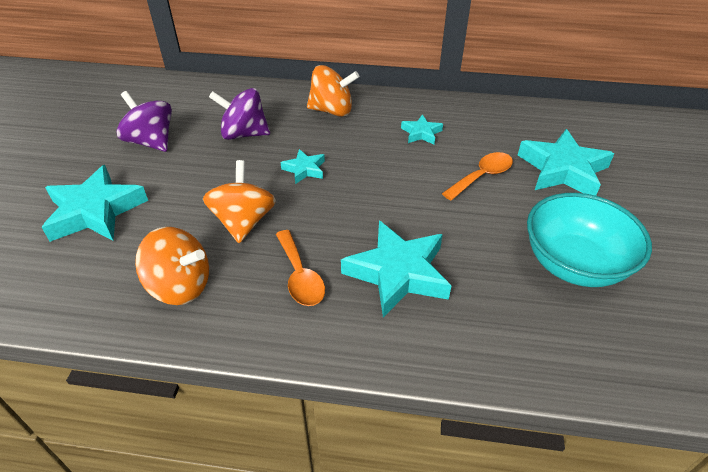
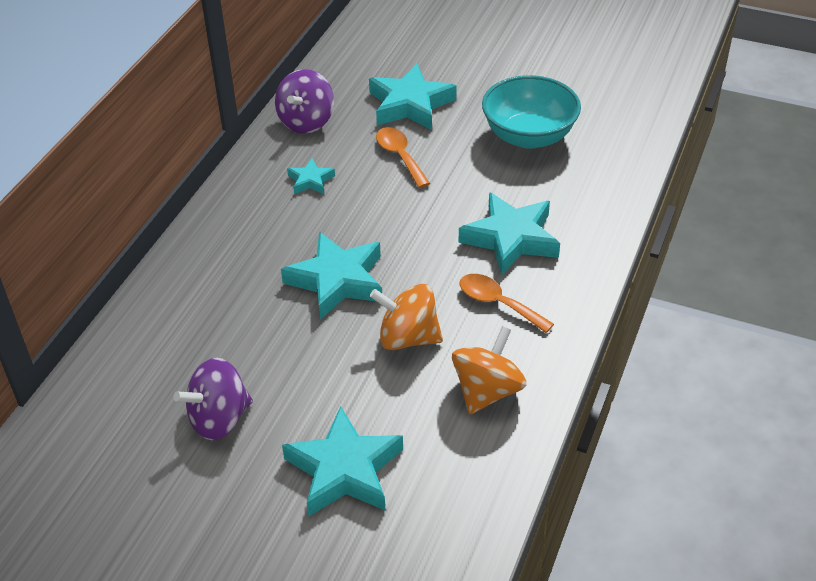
camera: 75 degrees left, 0 degrees up
purple spinning top [209,88,270,140] -> purple spinning top moved to [275,69,334,134]
orange spoon [276,230,325,306] -> orange spoon turned 135 degrees counterclockwise [460,274,554,333]
turquoise star [280,149,325,184] -> turquoise star [281,232,382,320], size x2.00
orange spinning top [307,65,359,117] -> none

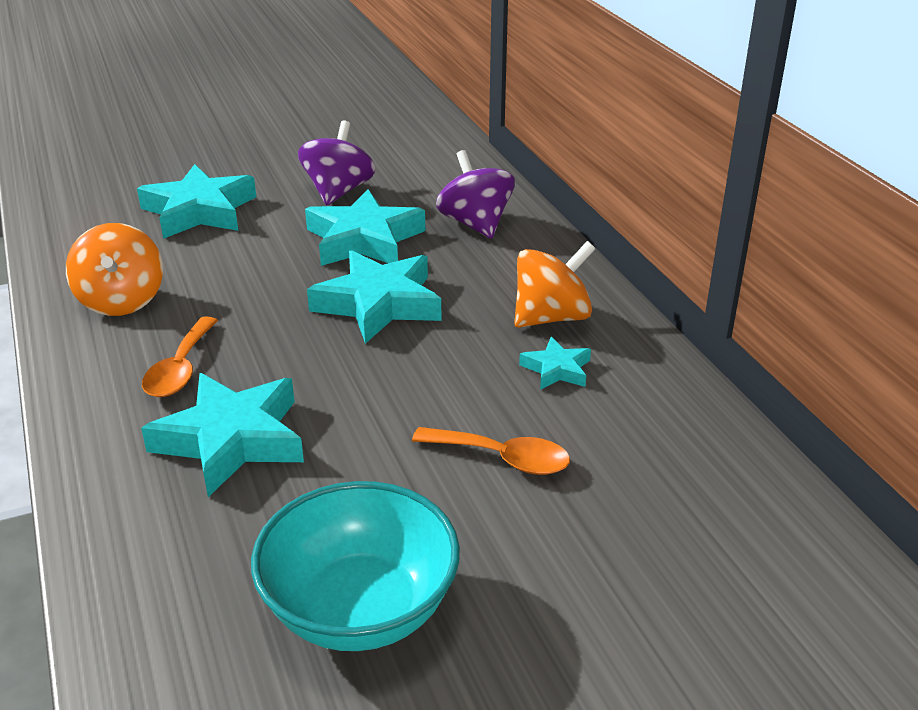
camera: 135 degrees right, 10 degrees down
purple spinning top [275,69,334,134] -> purple spinning top moved to [436,150,515,239]
turquoise star [369,64,457,130] -> turquoise star moved to [305,189,425,266]
orange spinning top [370,284,443,350] -> orange spinning top moved to [514,241,595,328]
orange spoon [460,274,554,333] -> orange spoon turned 105 degrees clockwise [142,316,218,397]

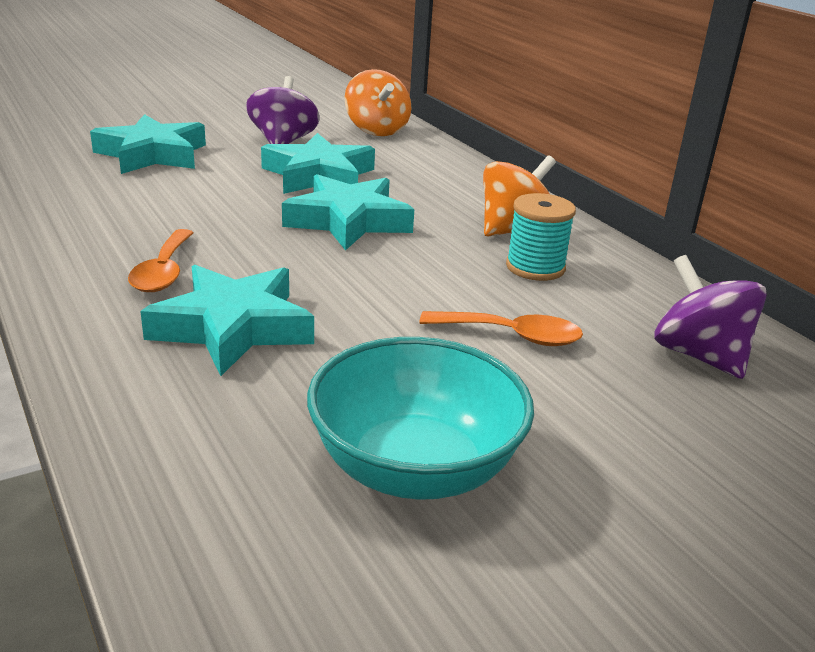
camera: 10 degrees left, 5 degrees down
orange spinning top [66,223,163,316] -> orange spinning top moved to [345,69,412,136]
purple spinning top [436,150,515,239] -> purple spinning top moved to [654,255,767,379]
turquoise star [519,337,591,390] -> turquoise spool [506,193,576,281]

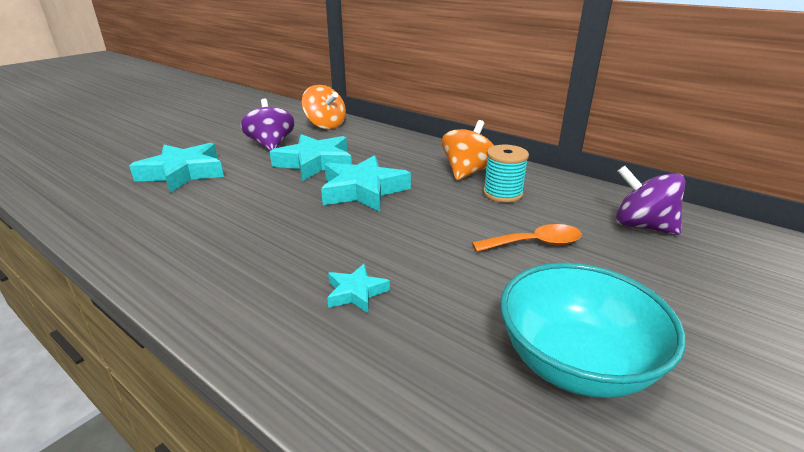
camera: 20 degrees left, 0 degrees up
orange spoon [128,229,193,292] -> none
turquoise star [140,265,314,376] -> turquoise star [327,264,390,313], size x0.50

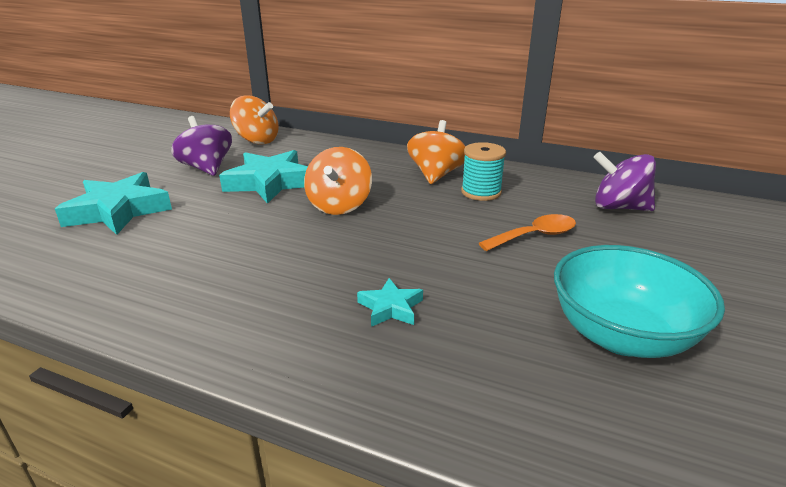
camera: 15 degrees left, 0 degrees up
turquoise star [321,155,411,212] -> orange spinning top [304,147,372,215]

